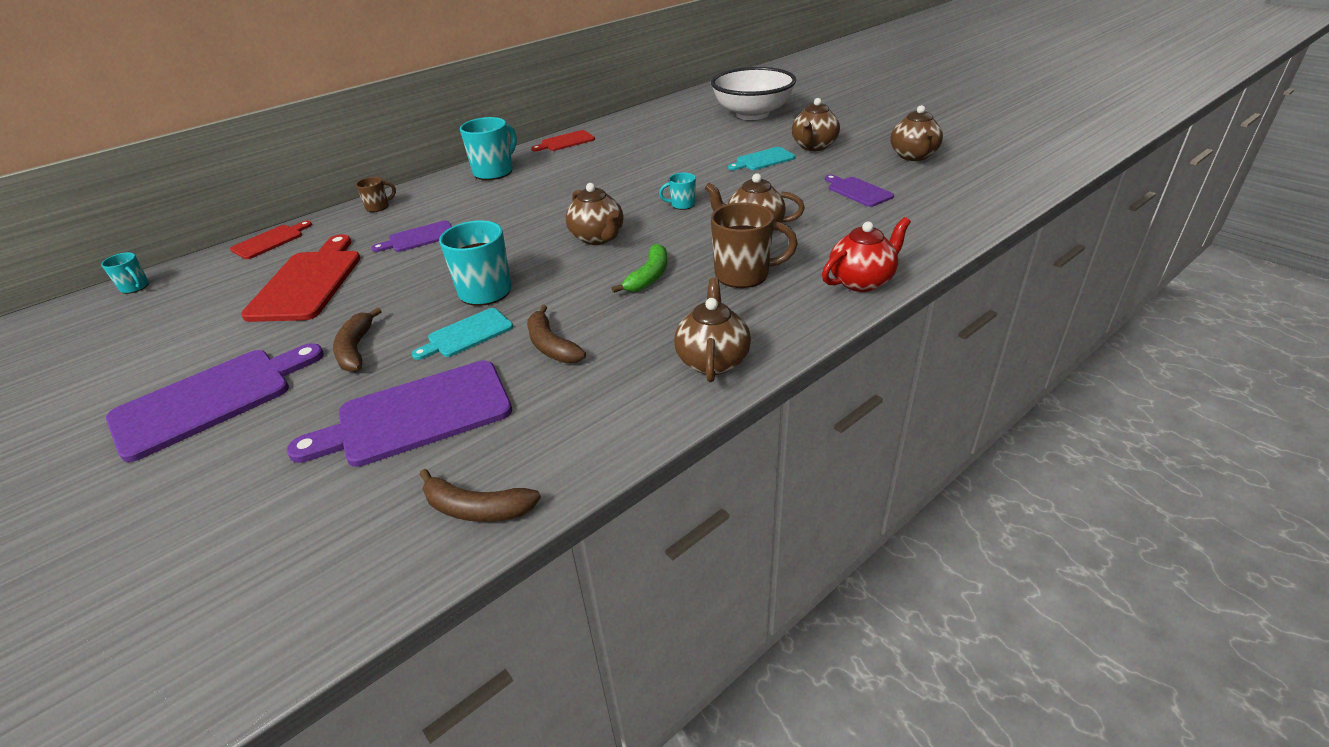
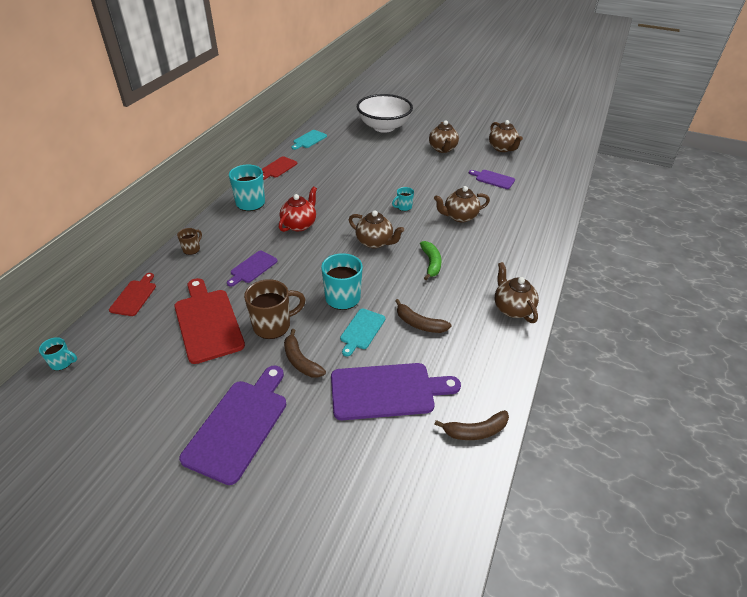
camera: 30 degrees left, 5 degrees up
purple cutting board [287,361,512,467] -> purple cutting board turned 135 degrees counterclockwise [331,363,461,420]
brown mug [711,203,798,288] -> brown mug moved to [244,279,306,339]
turquoise cutting board [728,147,796,170] -> turquoise cutting board moved to [291,130,327,150]
red teapot [822,217,911,292] -> red teapot moved to [279,186,317,232]

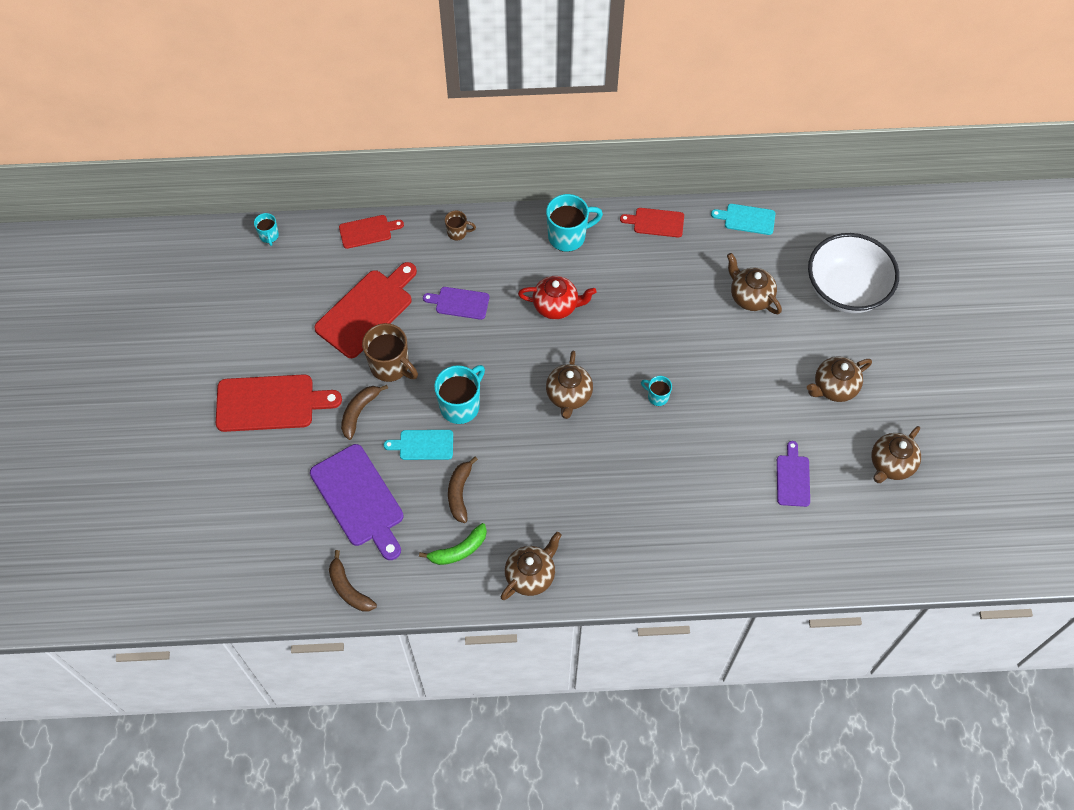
camera: 65 degrees right, 20 degrees up
purple cutting board [179,365,286,485] -> red cutting board [216,374,342,432]
green banana [420,241,442,280] -> green banana moved to [419,523,487,565]
brown teapot [434,186,490,222] -> brown teapot moved to [727,253,782,314]

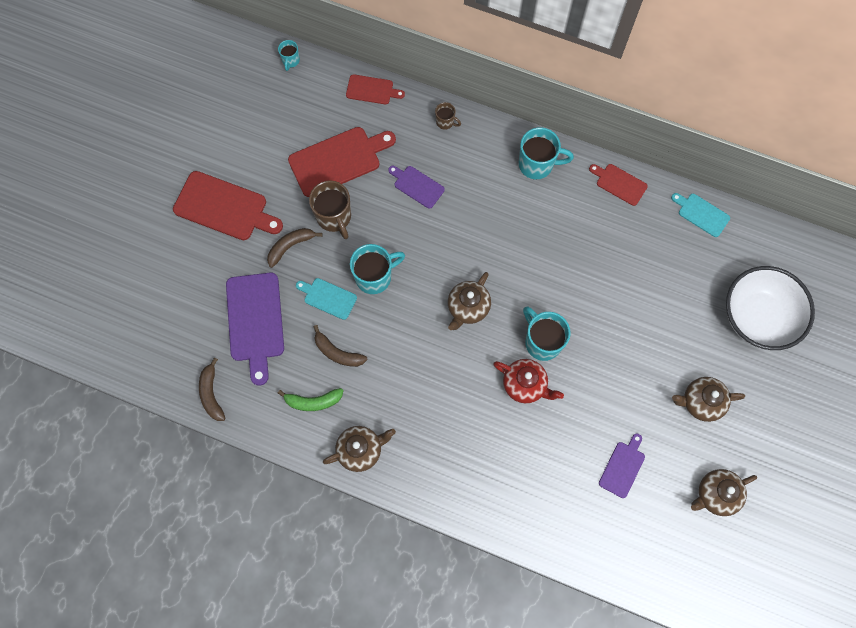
camera: 25 degrees right, 10 degrees up
brown banana [448,457,478,523] -> brown banana turned 90 degrees counterclockwise [313,325,368,367]
red teapot [518,276,596,319] -> red teapot moved to [493,359,564,403]
turquoise mug [641,376,672,406] -> turquoise mug [523,306,571,361], size x1.91
brown teapot [727,253,782,314] -> none

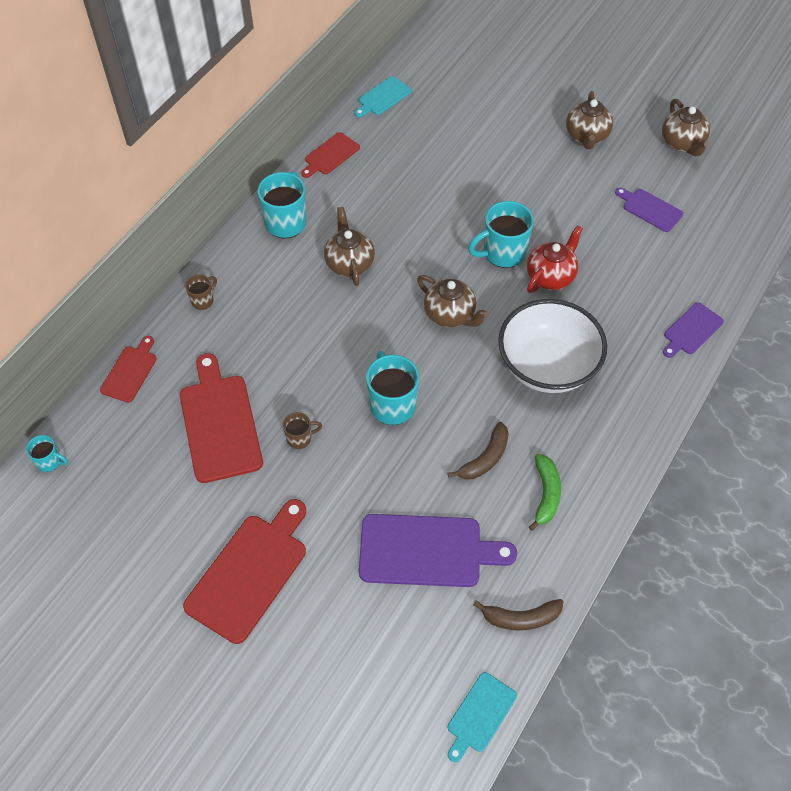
camera: 80 degrees left, 15 degrees down
brown banana [267,228,323,268] -> none
turquoise cutting board [296,278,357,320] -> turquoise cutting board moved to [448,672,517,762]
brown mug [309,180,351,239] -> brown mug [283,412,322,449], size x0.52
brown teapot [323,426,396,472] -> brown teapot moved to [324,207,375,286]
purple cutting board [388,166,445,209] -> purple cutting board moved to [663,302,724,358]
white bowl [726,266,815,350] -> white bowl moved to [498,299,607,393]

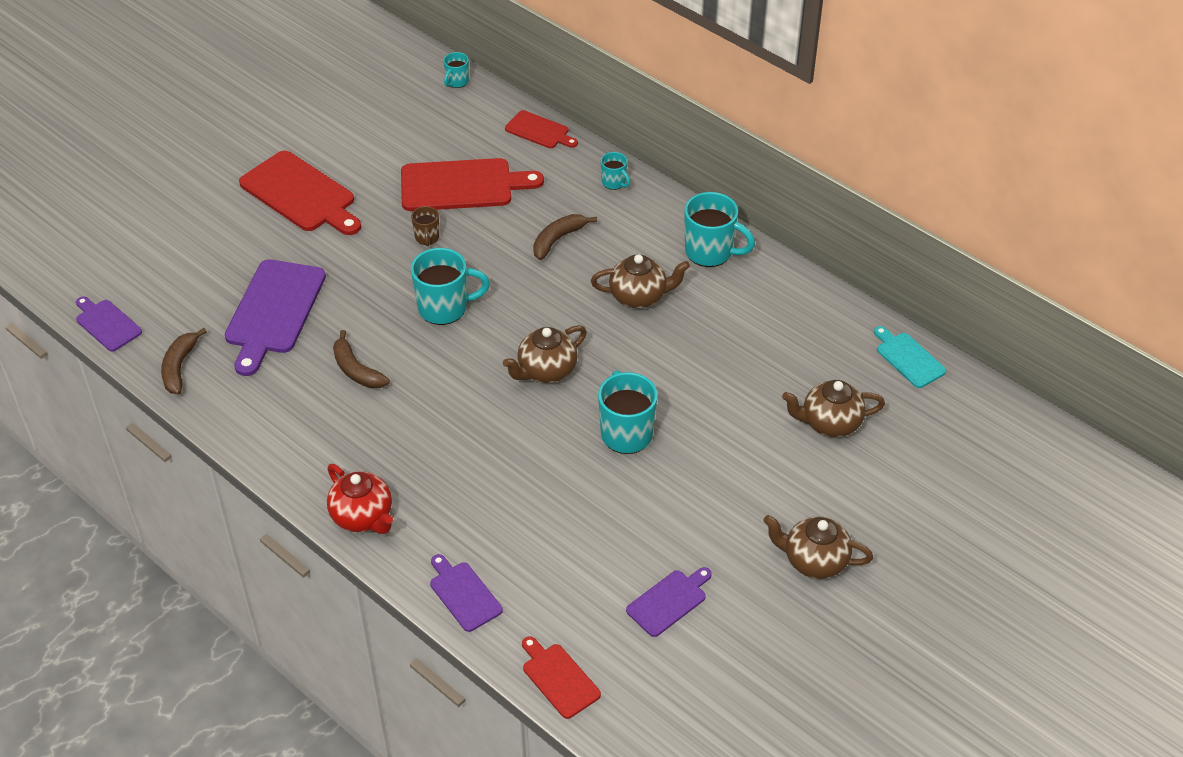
camera: 100 degrees right, 10 degrees down
brown mug [185,274,217,310] -> turquoise mug [601,152,630,190]
red cutting board [301,132,360,178] -> red cutting board moved to [522,636,601,719]
turquoise cutting board [448,672,517,762] -> purple cutting board [76,296,142,351]
white bowl [498,299,607,393] -> none
red teapot [527,225,583,293] -> red teapot moved to [327,464,393,534]
green banana [529,454,561,531] -> none
brown teapot [662,99,710,156] -> brown teapot moved to [782,380,885,437]
none -> brown banana [533,214,597,260]

